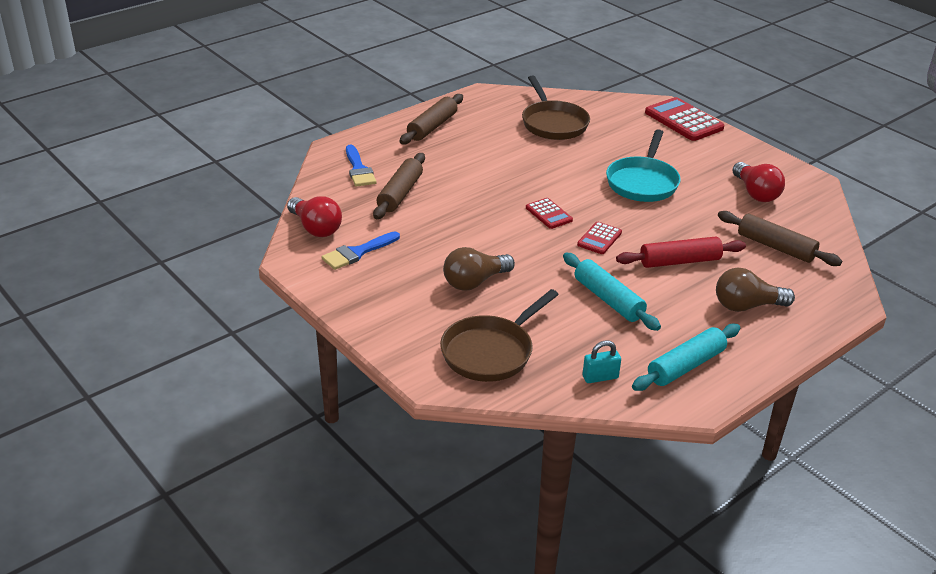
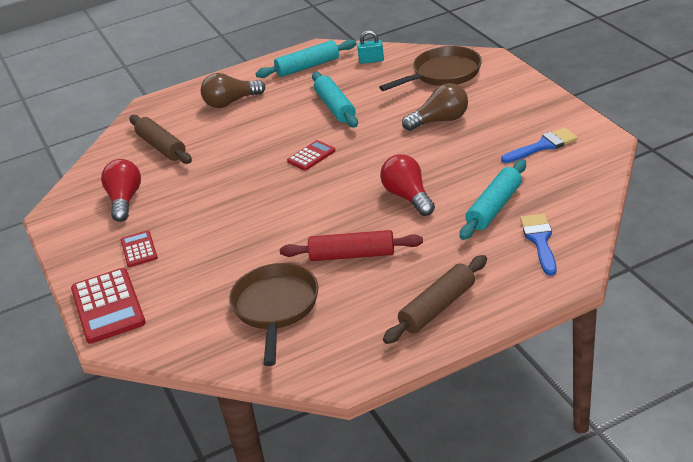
camera: 160 degrees left, 0 degrees up
red light bulb [287,196,342,237] -> red light bulb moved to [380,154,435,216]
brown rolling pin [373,153,425,219] -> turquoise rolling pin [460,159,526,240]
red calculator [526,198,573,229] -> red calculator moved to [121,230,158,267]
turquoise pan [606,129,681,202] -> none
red rolling pin [616,237,746,268] -> red rolling pin moved to [280,230,423,261]
brown light bulb [716,267,795,312] -> brown light bulb turned 150 degrees clockwise [201,73,265,108]

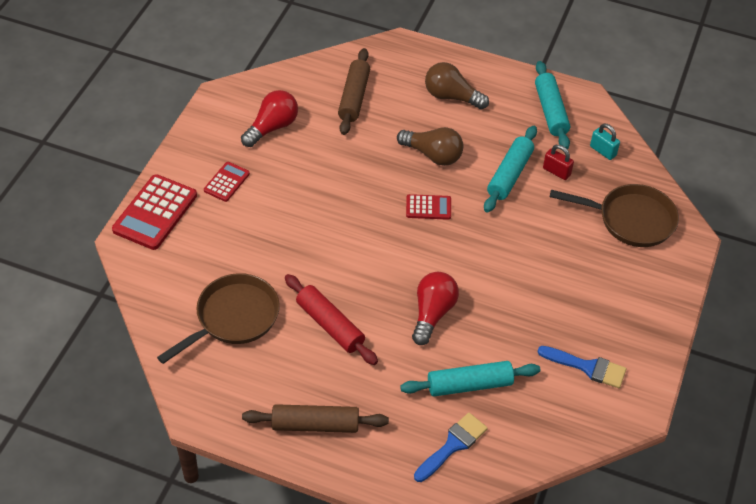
camera: 40 degrees right, 15 degrees up
turquoise rolling pin [255,39,357,78] -> turquoise rolling pin turned 60 degrees clockwise [535,61,570,149]
brown light bulb [402,83,468,131] -> brown light bulb moved to [397,127,463,166]
none -> red padlock [543,145,574,180]

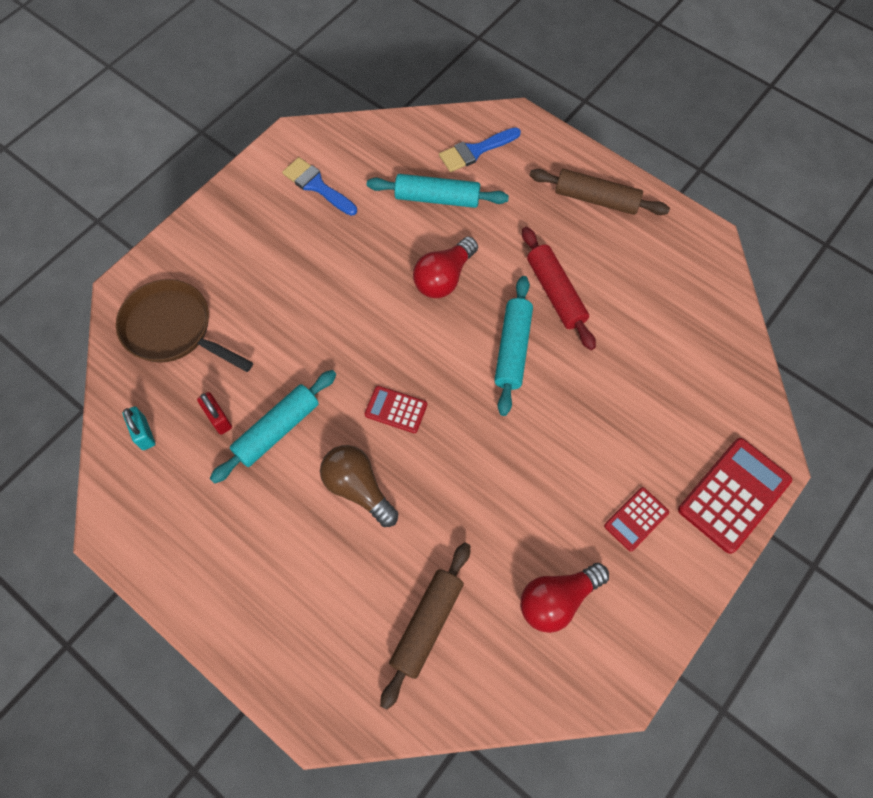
camera: 160 degrees left, 15 degrees up
brown pan [157,273,280,364] -> none
brown light bulb [425,62,489,110] -> none
turquoise rolling pin [535,61,570,149] -> turquoise rolling pin moved to [494,276,533,416]

